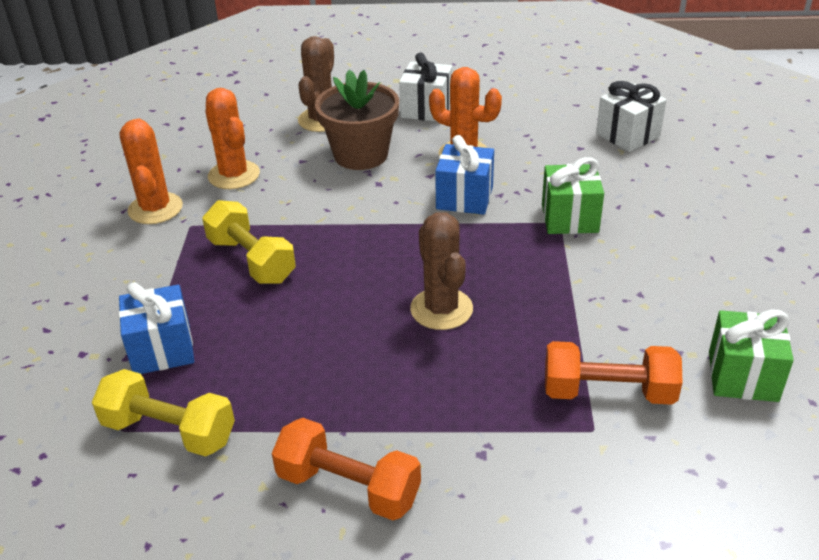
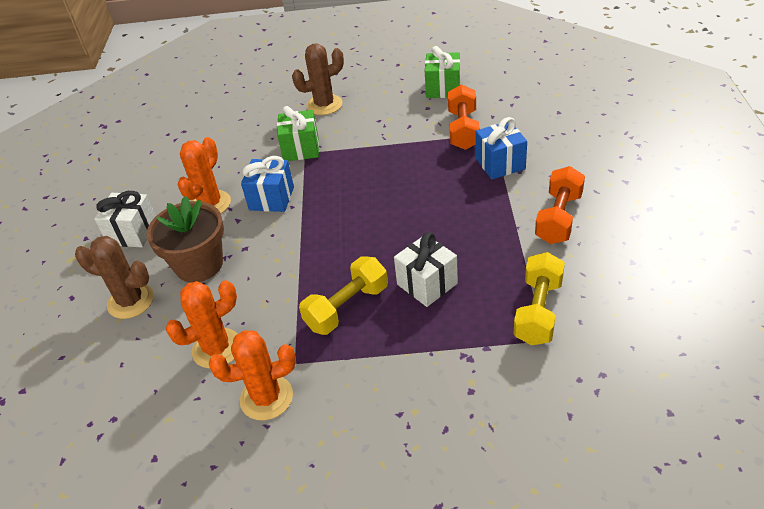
camera: 90 degrees left, 5 degrees up
blue gift [119,282,194,374] -> blue gift moved to [476,117,527,179]
brown cactus [410,212,473,330] -> brown cactus moved to [292,43,344,115]
white gift [596,81,666,152] -> white gift moved to [394,232,458,307]

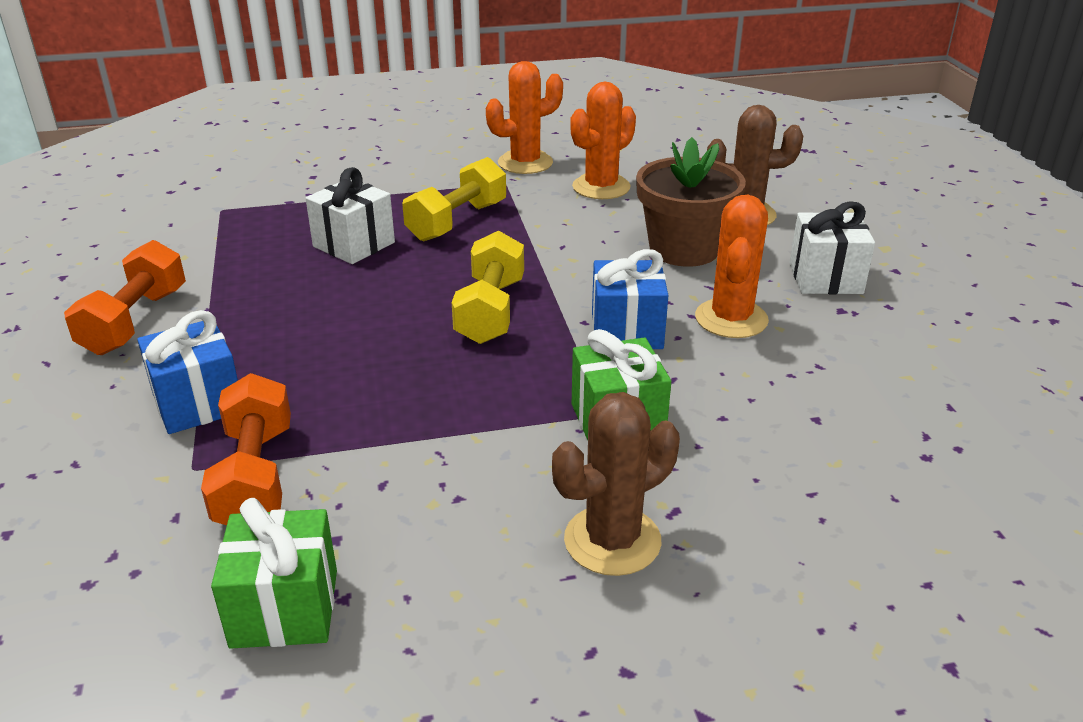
camera: 165 degrees right, 10 degrees down
yellow dumbbell [514,252,565,346] -> yellow dumbbell moved to [452,231,524,344]

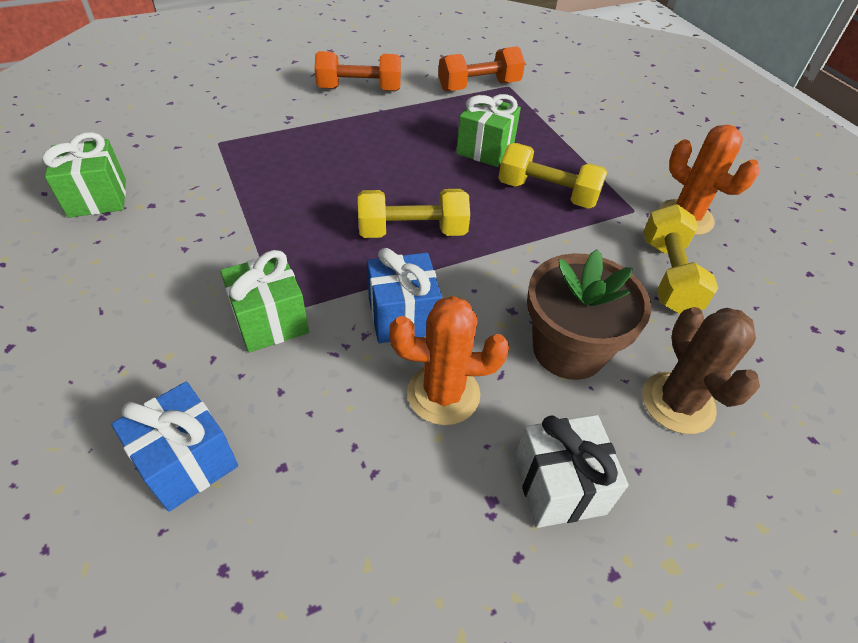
camera: 75 degrees right, 15 degrees up
blue gift [137,310,238,434] -> blue gift moved to [111,382,238,512]
orange dumbbell [201,373,291,525] -> orange dumbbell moved to [438,46,525,92]
white gift [306,167,395,264] -> green gift [456,94,521,167]
brown cactus [552,392,680,576] -> none
orange cactus [570,82,636,199] -> yellow dumbbell [643,204,718,314]

